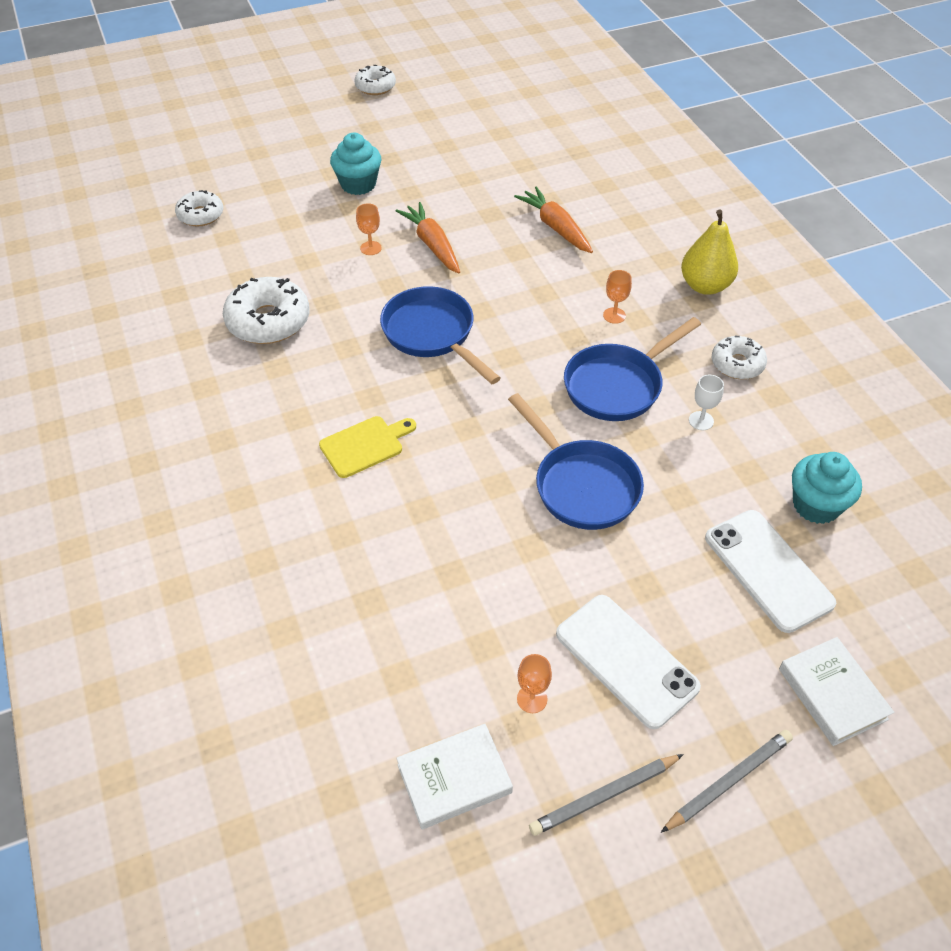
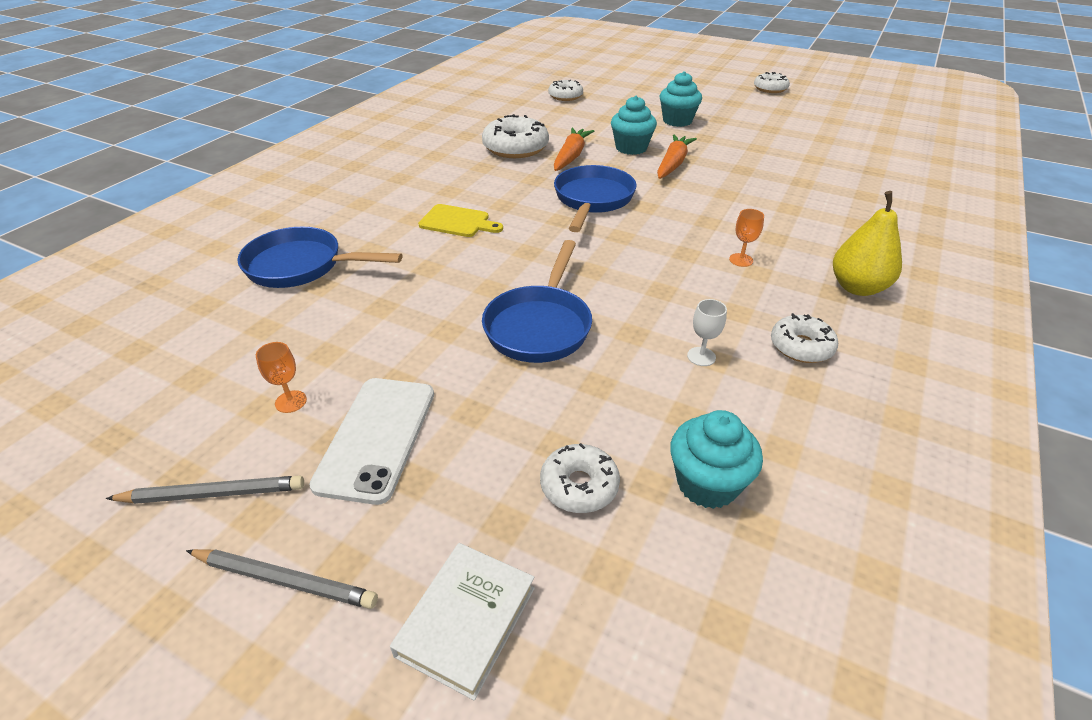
camera: 50 degrees right, 10 degrees down
orange goblet [356,203,382,255] -> turquoise cupcake [611,96,657,155]
white book [396,724,513,829] -> none
orange carrot [514,186,593,253] -> orange carrot moved to [554,128,594,171]
grey pencil [529,754,684,836] -> grey pencil turned 150 degrees clockwise [105,476,304,504]
blue pan [564,317,701,421] -> blue pan moved to [237,227,402,288]
white phone [705,510,836,633] -> white donut [540,443,620,513]

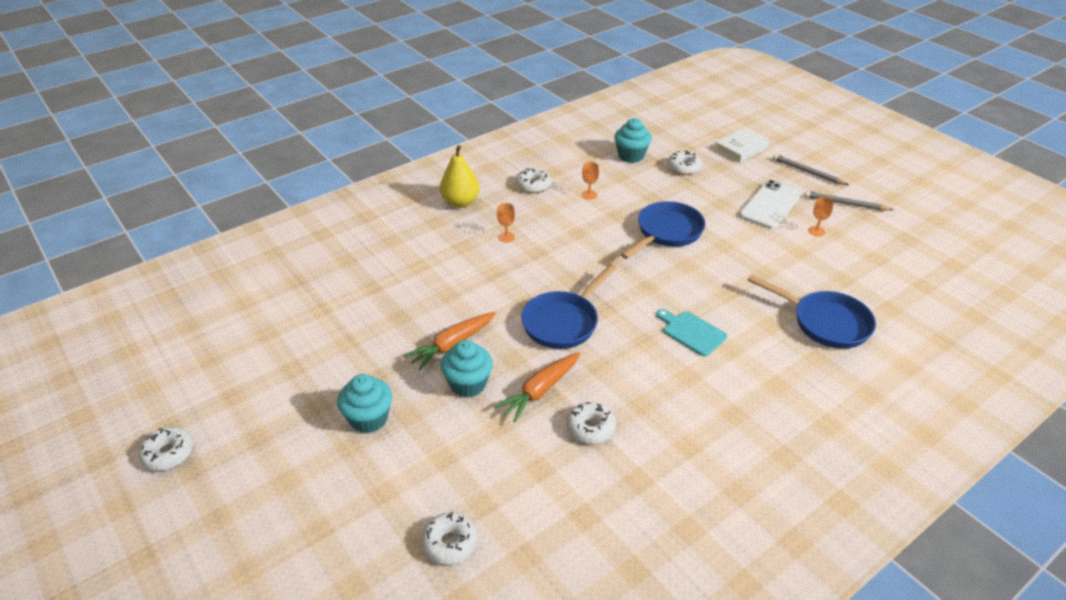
camera: 155 degrees left, 0 degrees up
yellow cutting board [418,204,503,237] -> turquoise cutting board [656,309,727,356]
white donut [482,114,549,158] -> white donut [567,402,616,444], size x0.61
white goblet [687,299,727,366] -> orange goblet [582,162,599,200]

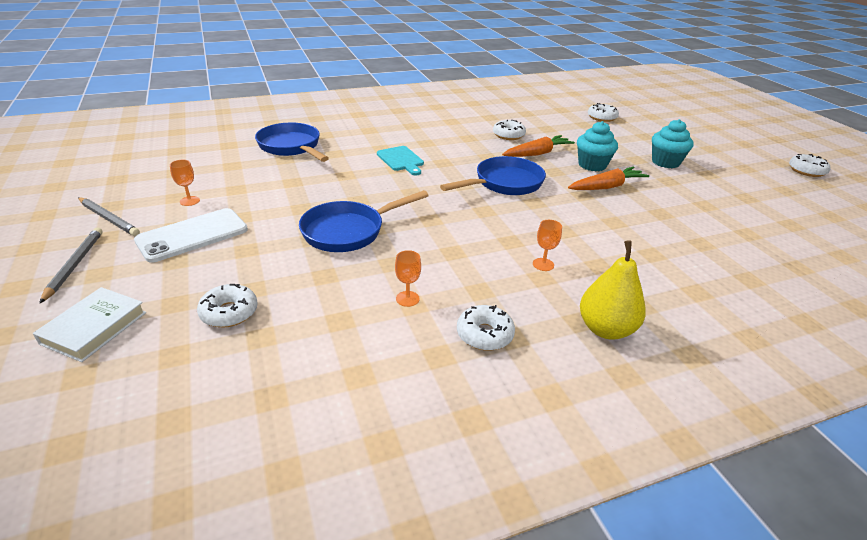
camera: 165 degrees left, 5 degrees down
turquoise cupcake [614,118,652,163] -> none
white book [715,128,769,163] -> white book turned 45 degrees counterclockwise [33,287,146,362]
grey pencil [772,154,849,185] -> grey pencil turned 150 degrees counterclockwise [39,227,103,304]

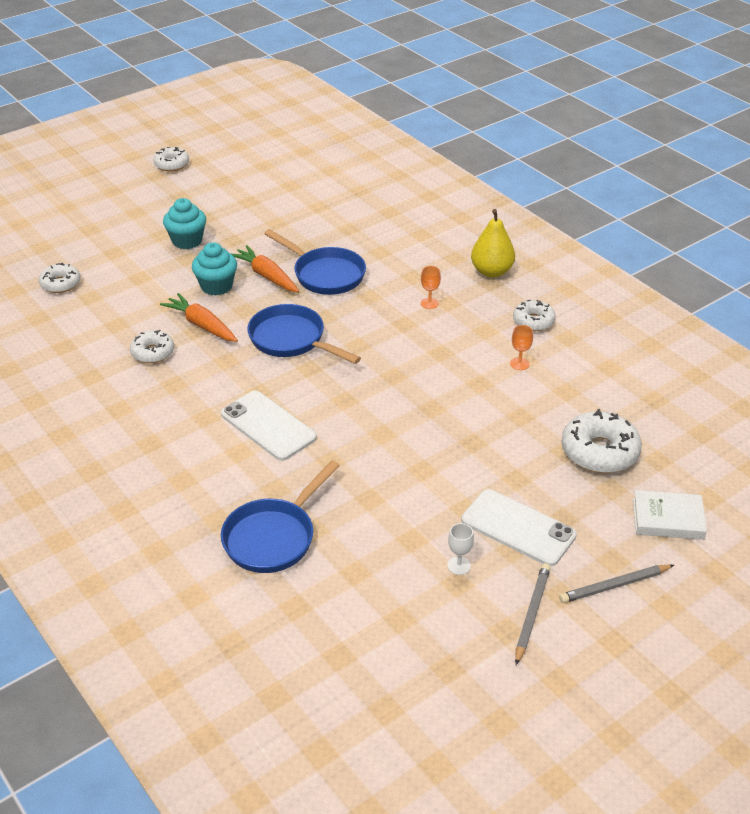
camera: 105 degrees left, 5 degrees up
orange goblet [170,160,200,206] -> white goblet [448,523,474,575]
white donut [197,284,258,328] -> white donut [561,409,642,473], size x1.63
blue pan [299,190,429,252] -> blue pan moved to [264,229,366,295]
turquoise cutting board [377,146,424,175] -> white phone [221,391,317,461]

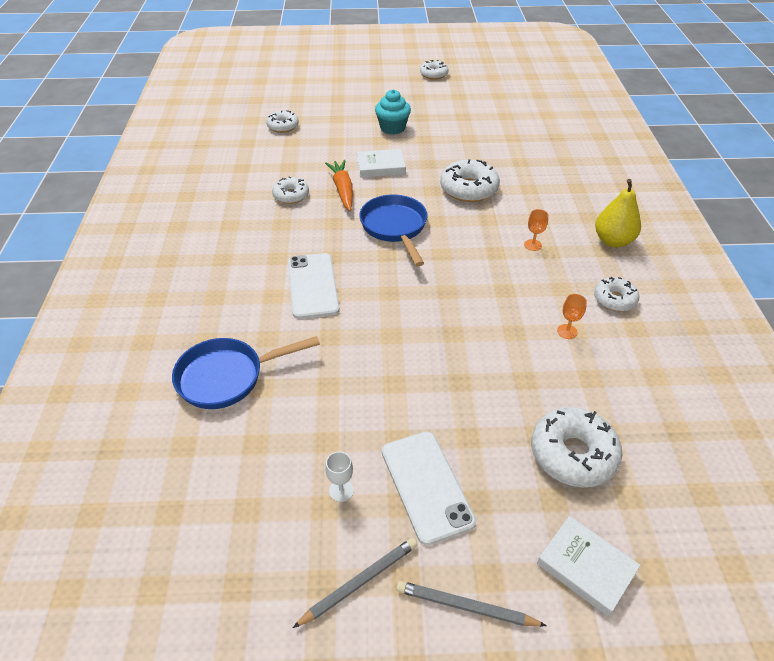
camera: 35 degrees right, 5 degrees up
turquoise cupcake [192,242,237,296] -> white book [357,149,406,178]
orange carrot [232,245,299,292] -> none
blue pan [264,229,366,295] -> white donut [440,159,500,202]

